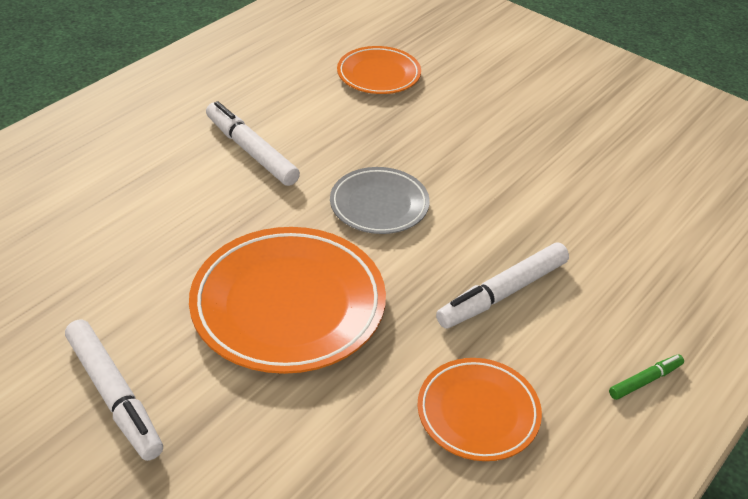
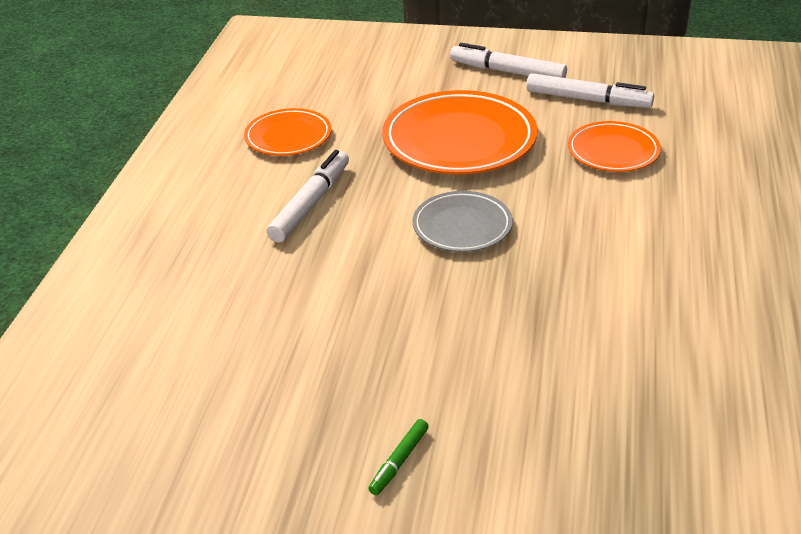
camera: 155 degrees right, 5 degrees down
white marker [206,101,300,186] -> white marker moved to [526,73,654,108]
orange plate [337,46,421,94] -> orange plate moved to [568,121,661,172]
green marker [609,354,684,400] -> green marker moved to [368,419,429,495]

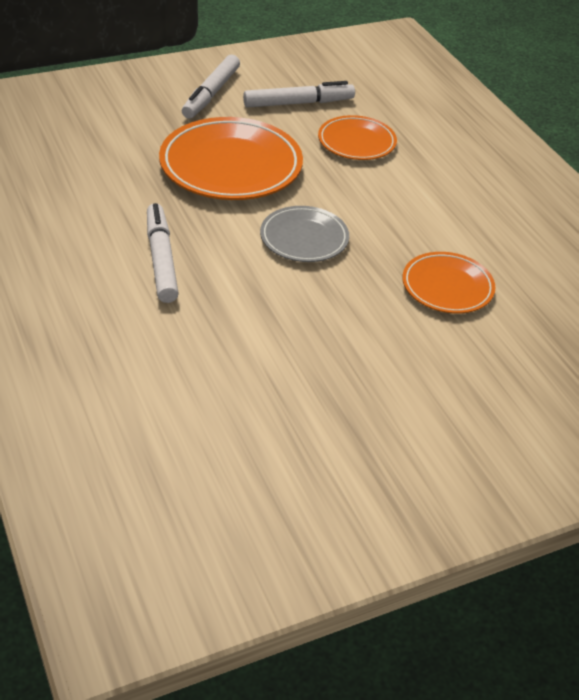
camera: 40 degrees left, 5 degrees up
orange plate [244,108,332,156] -> orange plate moved to [402,252,496,314]
green marker [368,419,429,495] -> none
white marker [450,43,567,78] -> white marker turned 60 degrees counterclockwise [182,55,240,119]

